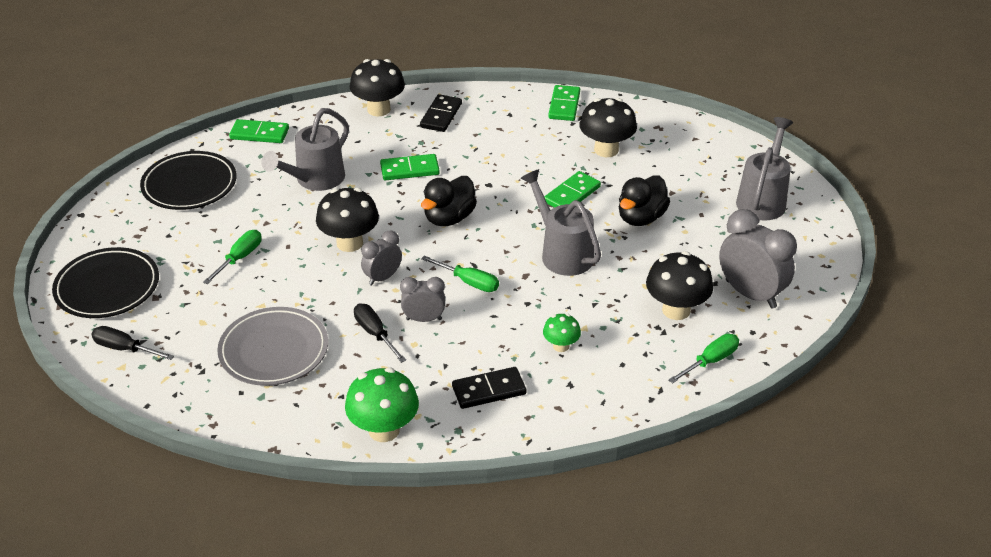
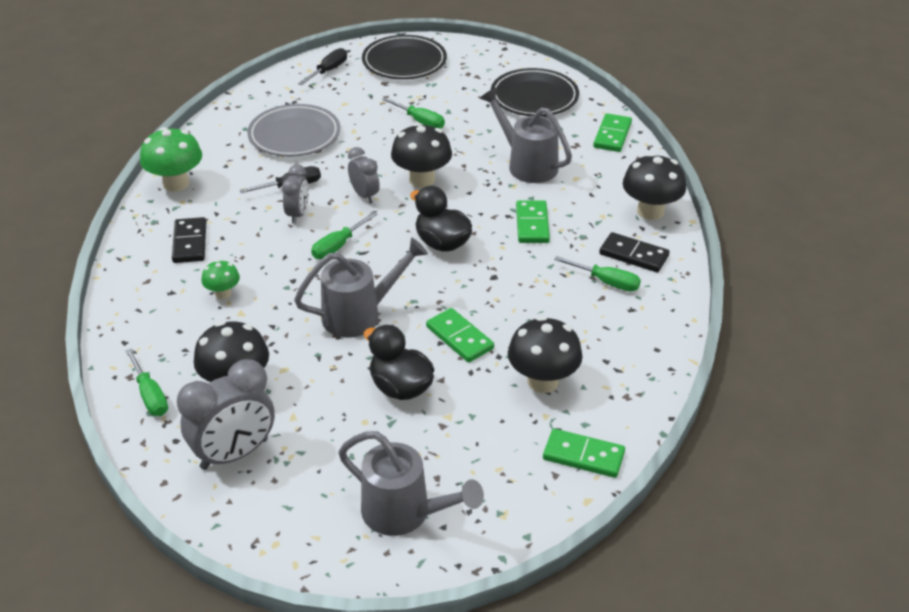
camera: 100 degrees right, 0 degrees up
green domino [548,85,580,121] -> green domino moved to [543,429,625,478]
none -> green screwdriver [554,256,641,292]

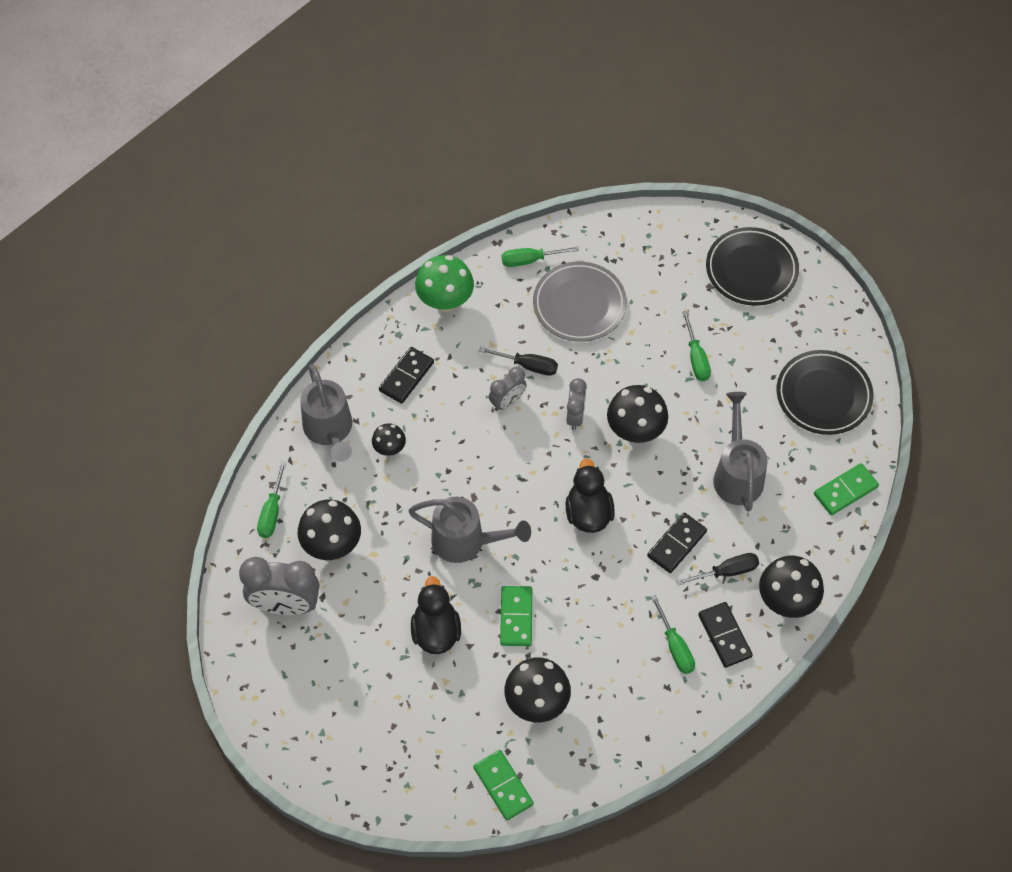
camera: 40 degrees right, 20 degrees up
green mushroom [201,260,240,299] -> black mushroom [372,423,406,456]
black screwdriver [298,48,347,85] -> black screwdriver moved to [676,553,759,586]
green screwdriver [311,212,377,259] -> green screwdriver moved to [502,246,579,267]
grey watering can [338,431,484,536] -> grey watering can moved to [300,364,352,462]
green domino [516,200,550,243] -> black domino [647,512,707,573]

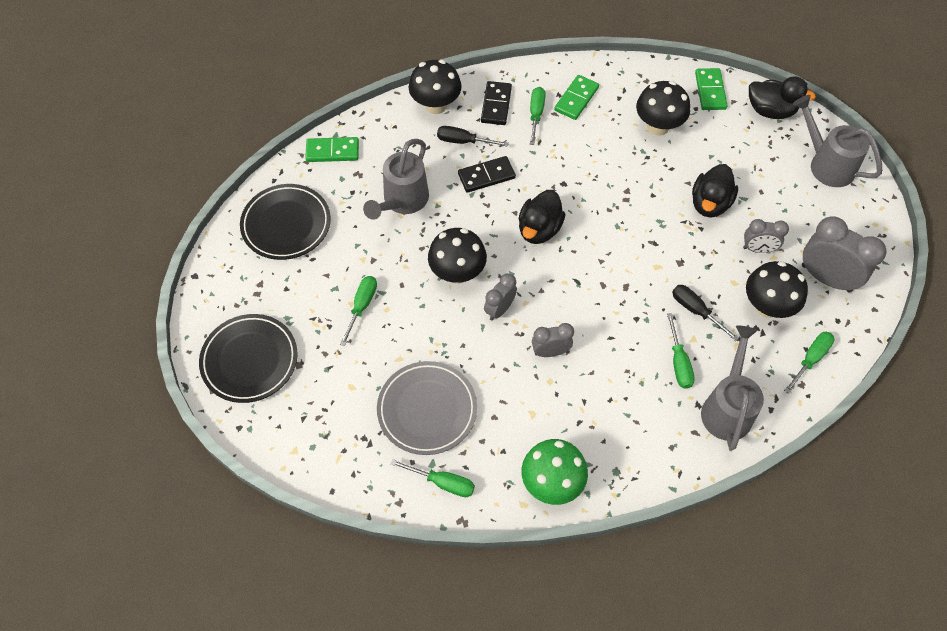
camera: 150 degrees left, 0 degrees up
black mushroom [372,423,406,456] -> green screwdriver [667,313,695,389]
black domino [379,347,434,404] -> none
grey watering can [408,497,531,563] -> grey watering can moved to [793,95,882,187]
black screwdriver [479,347,558,376] -> black screwdriver moved to [672,285,739,341]
green domino [500,586,532,646] -> green domino moved to [554,75,599,120]
none -> grey clock [743,219,789,253]
none -> black duck [749,76,816,119]

